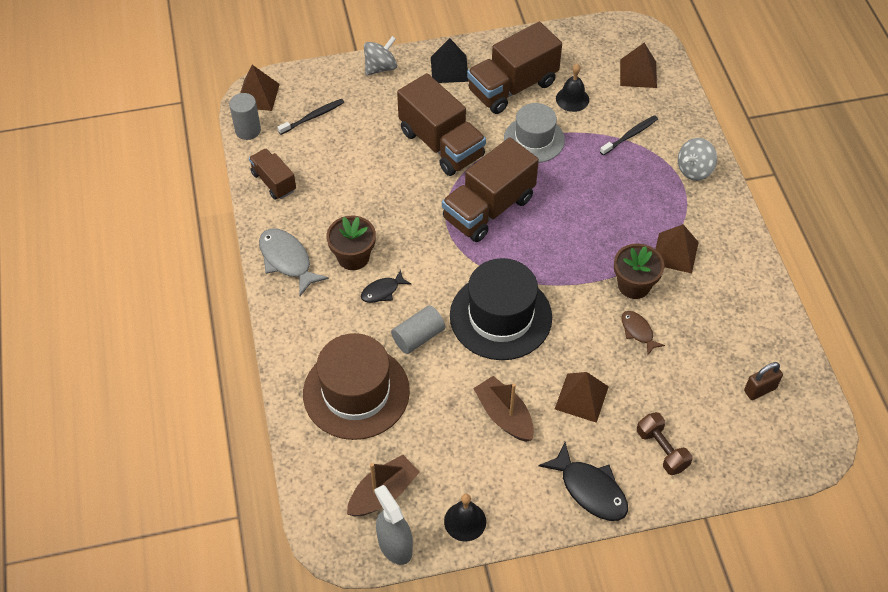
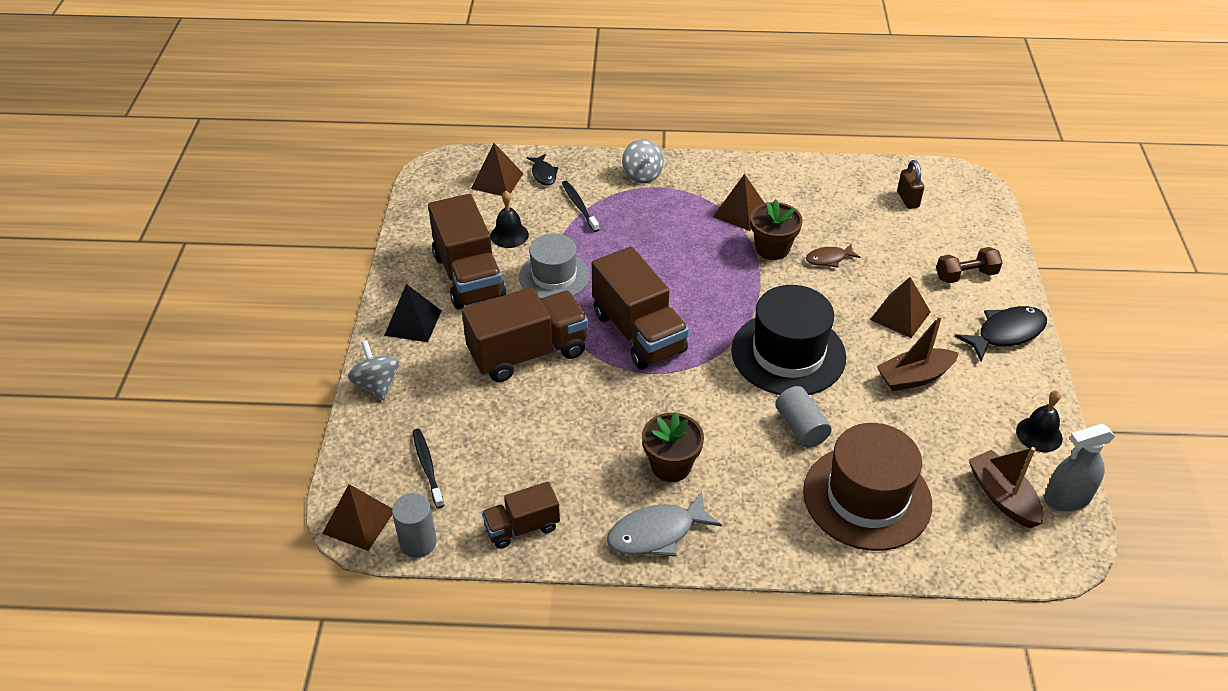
camera: 75 degrees left, 10 degrees down
black fish [361,269,411,303] -> black fish moved to [527,154,559,186]

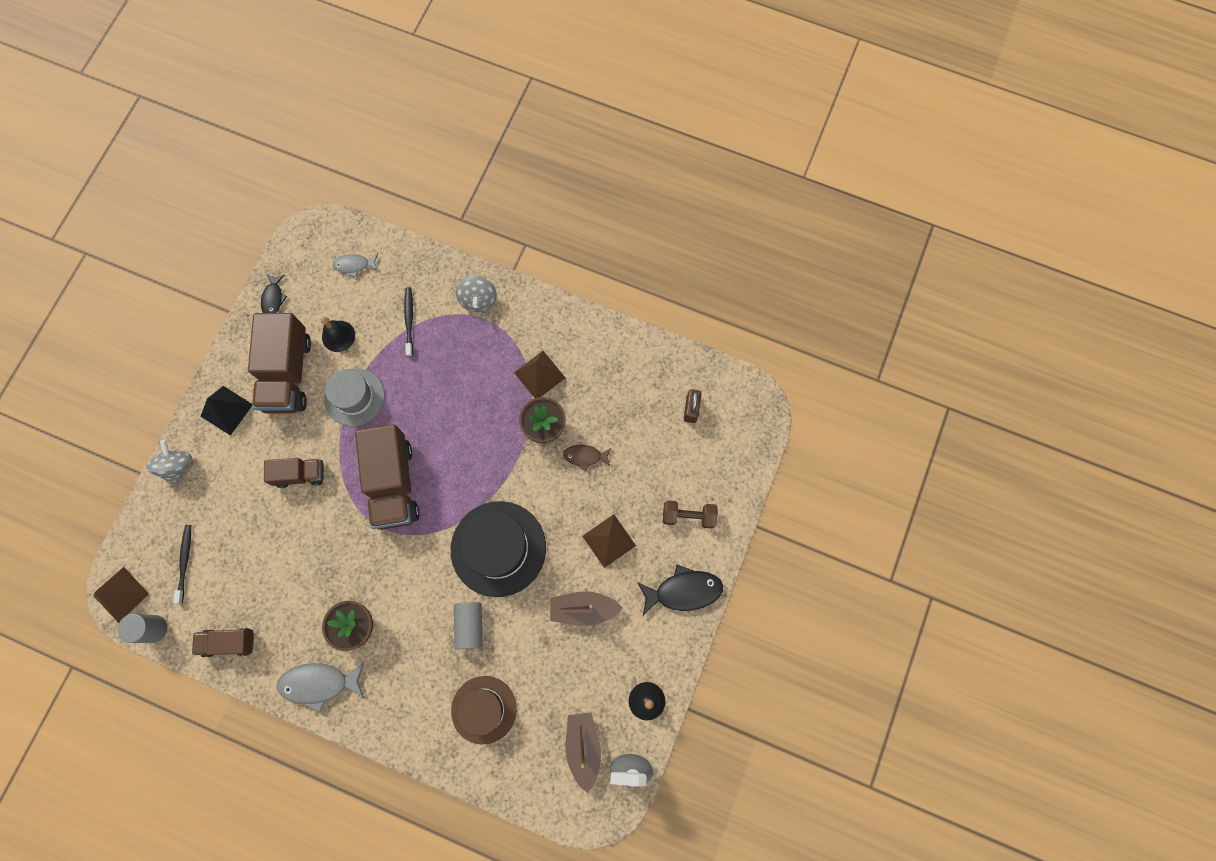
camera: 20 degrees right, 30 degrees up
brown truck [462,287,588,382] -> brown truck [264,458,324,488], size x0.55
brown pyramid [471,143,524,196] -> grey fish [333,254,378,278]
black fish [527,154,559,186] -> black fish moved to [261,274,287,313]
brown hat [803,423,932,551] -> brown hat [451,676,517,745], size x0.66

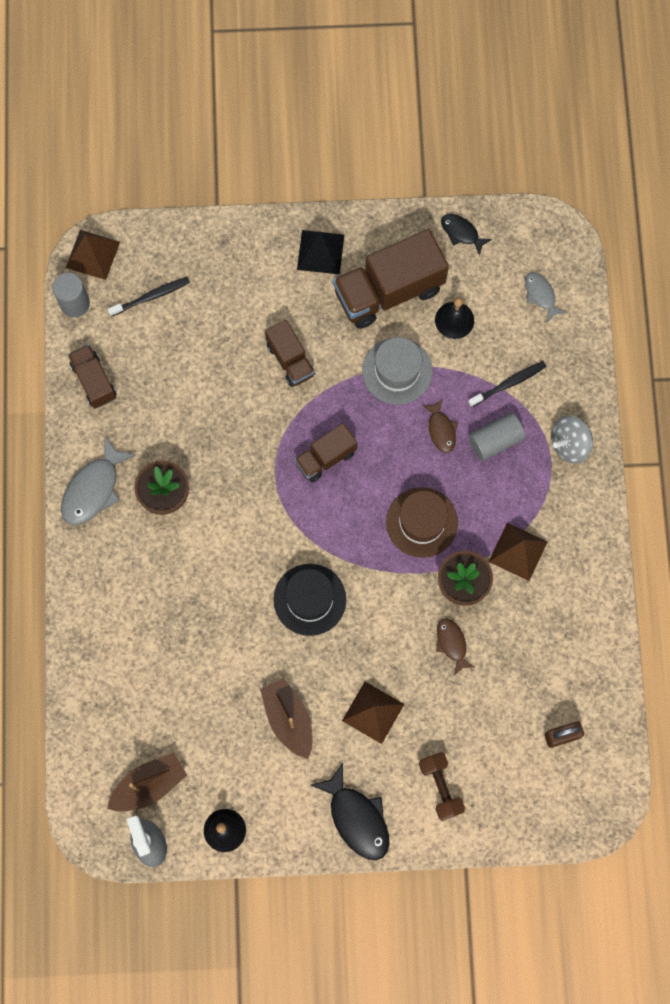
camera: 65 degrees right, 0 degrees up
grey spinning top [146,440,192,486] -> none
black fish [261,274,287,313] -> black fish turned 60 degrees clockwise [441,214,492,255]
grey fish [277,662,365,713] -> grey fish turned 120 degrees counterclockwise [61,435,136,525]
brown truck [355,424,420,530] -> brown truck [294,423,357,482], size x0.55
black hat [451,501,546,597] -> black hat [273,564,346,636], size x0.66
brown hat [451,676,517,745] -> brown hat moved to [386,487,458,558]
grey cylinder [454,602,483,650] -> grey cylinder moved to [469,412,525,461]
none -> brown fish [422,399,458,453]

